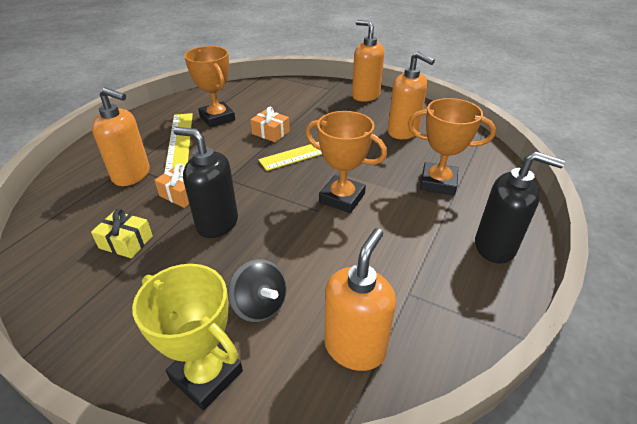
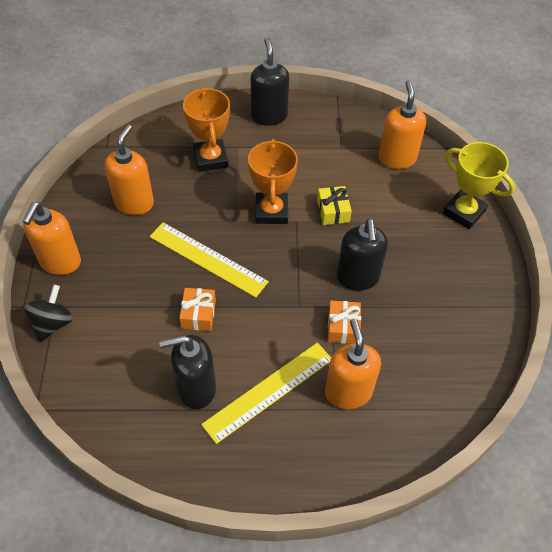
camera: 120 degrees left, 15 degrees up
yellow gift [91,209,153,258] -> yellow gift moved to [317,186,352,225]
yellow trophy [132,264,243,411] -> yellow trophy turned 60 degrees counterclockwise [443,142,515,229]
orange trophy [184,46,235,128] -> black soap dispenser [159,335,216,409]
black spinning top [228,259,287,322] -> black spinning top moved to [24,285,73,342]
orange soap dispenser [324,228,396,371] -> orange soap dispenser turned 90 degrees clockwise [379,80,426,169]

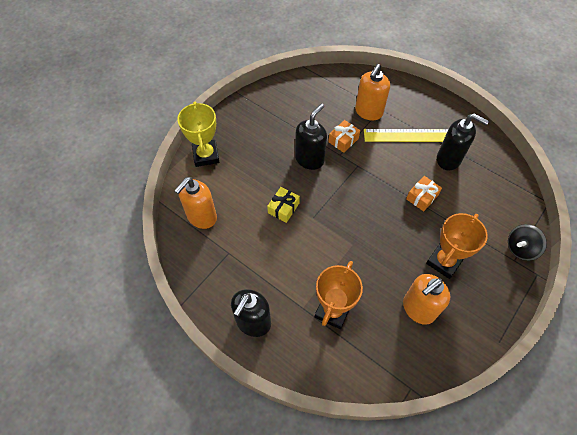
camera: 140 degrees left, 5 degrees up
orange soap dispenser [23,202,81,275] -> none
yellow ruler [149,222,269,298] -> none
orange trophy [248,139,298,224] -> orange trophy moved to [426,213,488,279]

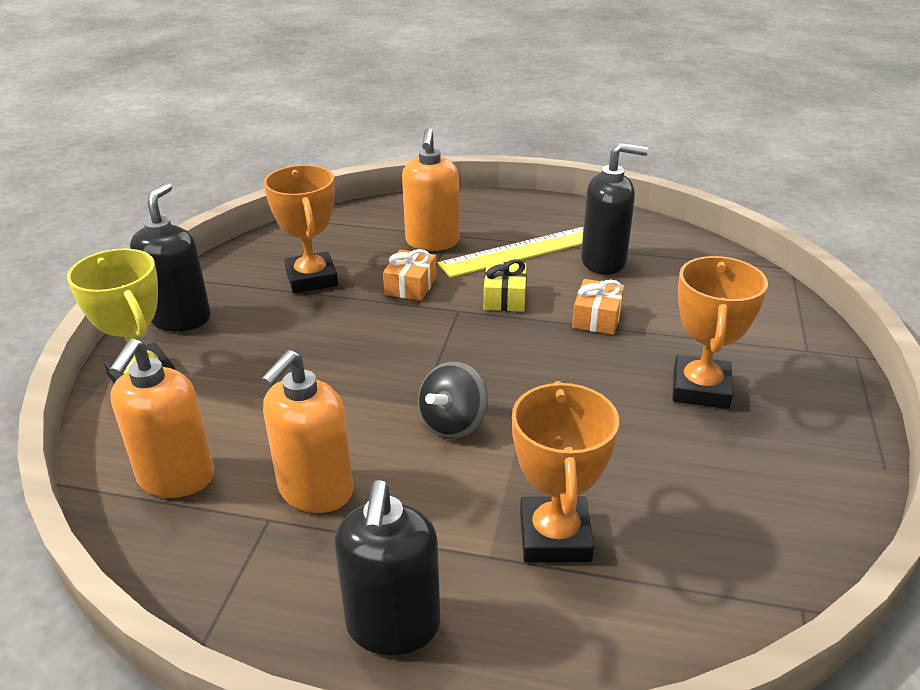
camera: 25 degrees left, 25 degrees down
yellow gift [267,187,300,223] -> yellow gift moved to [484,259,527,312]
black soap dispenser [295,104,327,170] -> black soap dispenser moved to [130,183,211,332]
orange soap dispenser [403,274,450,325] -> orange soap dispenser moved to [261,350,353,513]
black spinning top [508,224,547,261] -> black spinning top moved to [418,361,488,439]
none -> orange trophy [264,165,338,293]

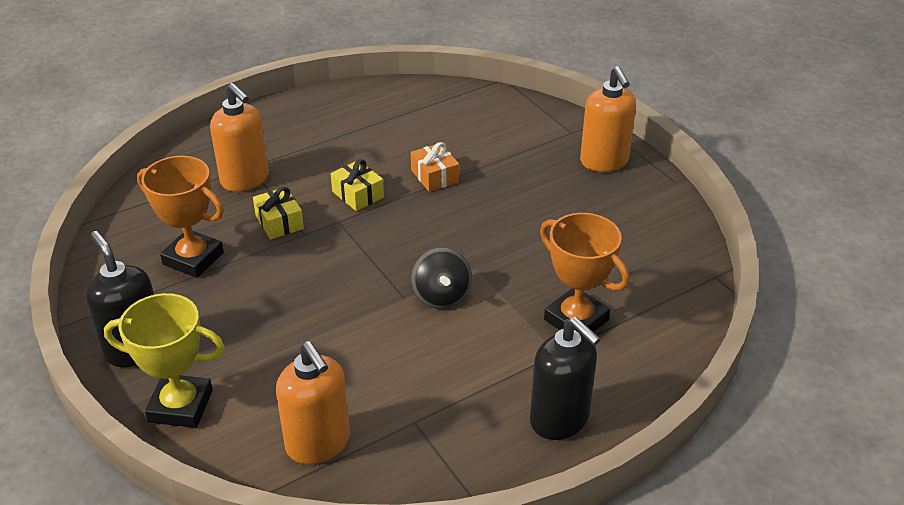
camera: 45 degrees left, 5 degrees up
orange soap dispenser [261,350,353,513] -> orange soap dispenser moved to [580,66,636,172]
orange gift [383,249,437,301] -> yellow gift [253,187,304,239]
yellow ruler [438,227,583,278] -> none
black soap dispenser [581,143,648,275] -> none
orange trophy [672,256,768,409] -> none

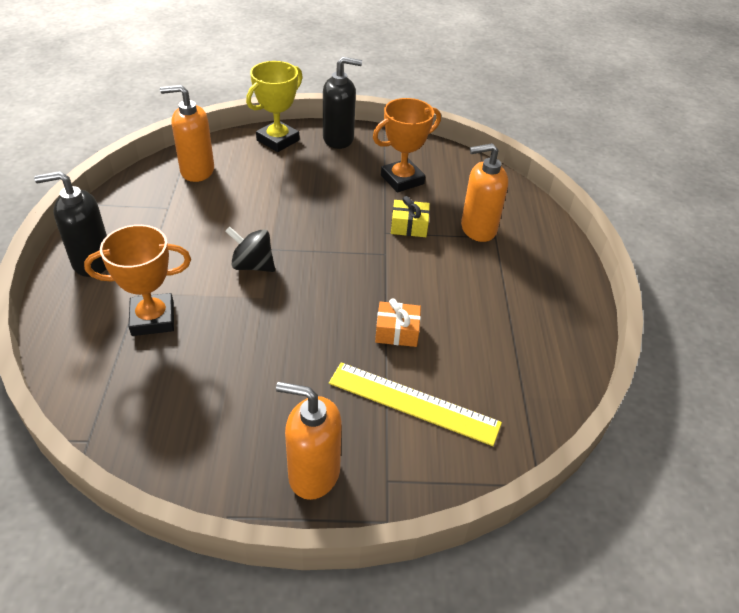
camera: 120 degrees right, 5 degrees up
yellow gift [331,159,384,211] -> none
none -> yellow ruler [329,362,502,446]

